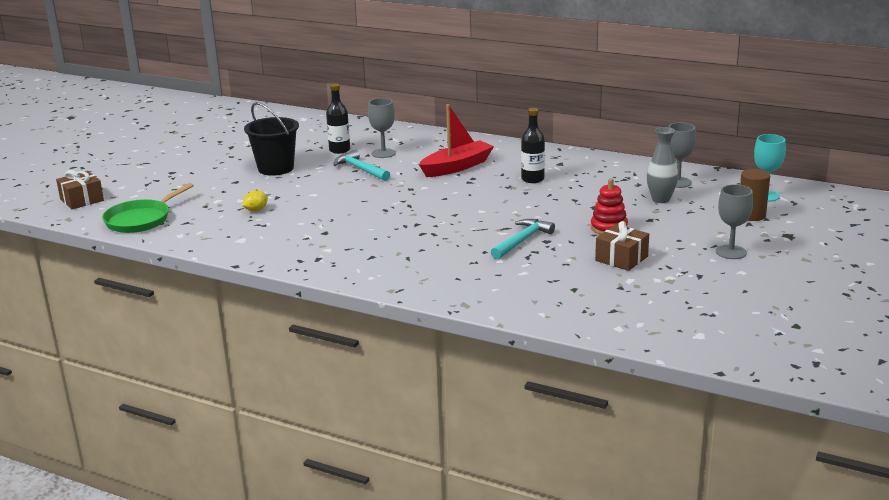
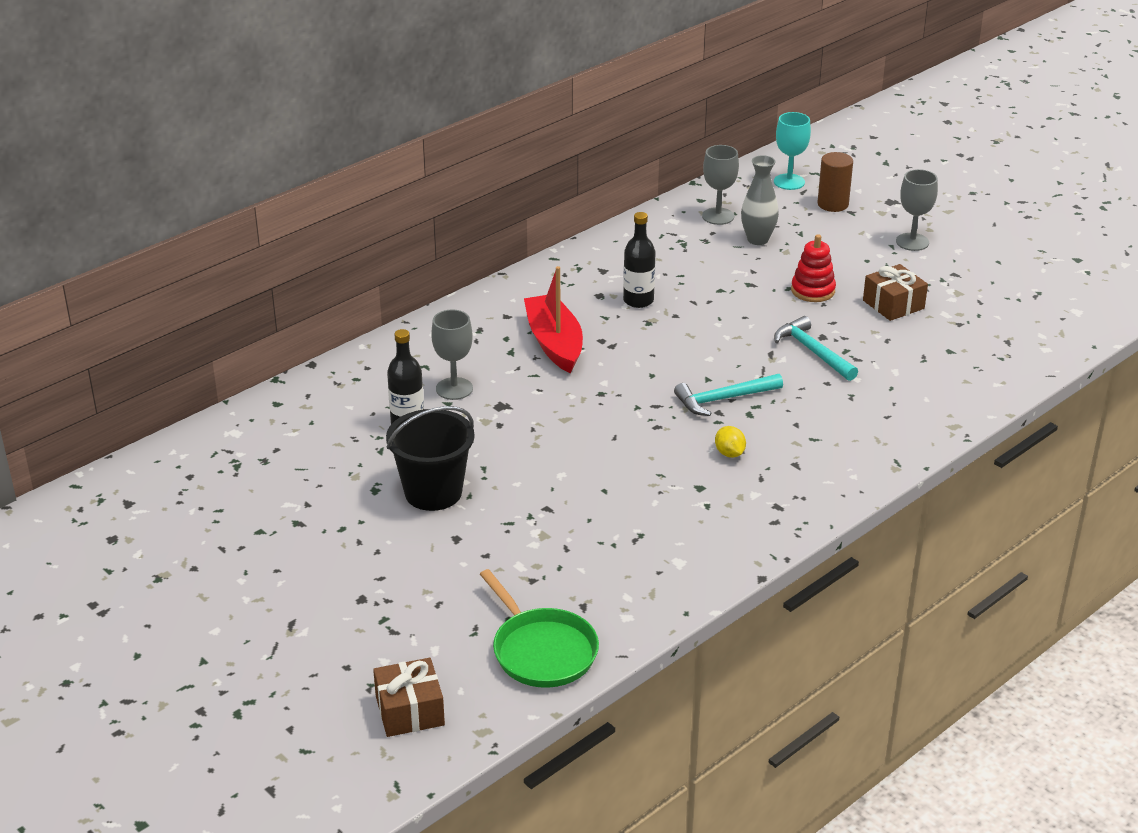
camera: 70 degrees left, 10 degrees up
yellow lemon [242,190,268,212] -> yellow lemon moved to [715,426,746,458]
turquoise hammer [333,150,390,181] -> turquoise hammer moved to [674,374,783,416]

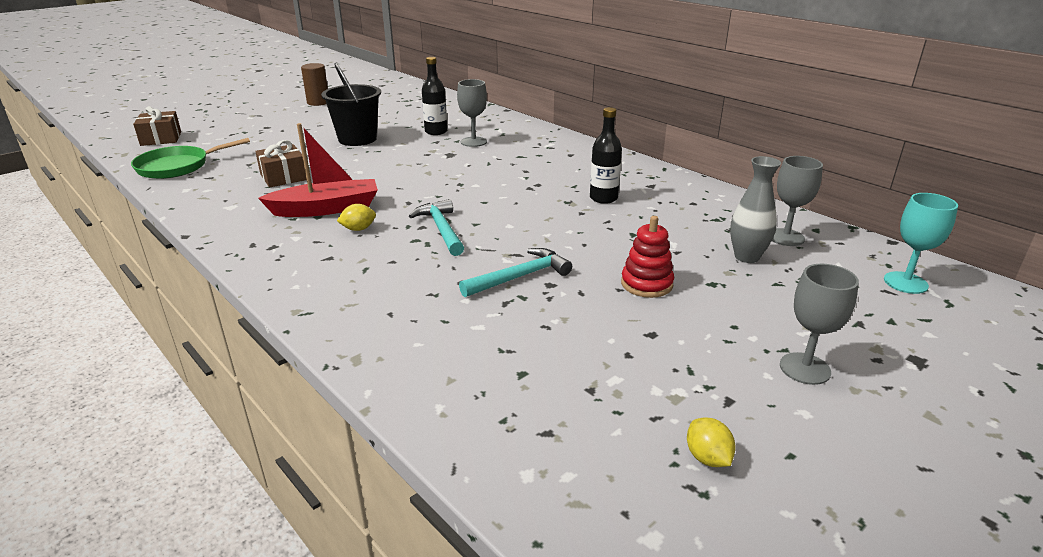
camera: 90 degrees right, 5 degrees down
red boat [524,266,583,373] -> red boat moved to [258,123,378,217]
brown cylinder [818,152,853,212] -> brown cylinder moved to [301,63,328,106]
brown gift [863,264,928,321] -> brown gift moved to [255,140,307,188]
none -> yellow lemon [687,417,736,467]

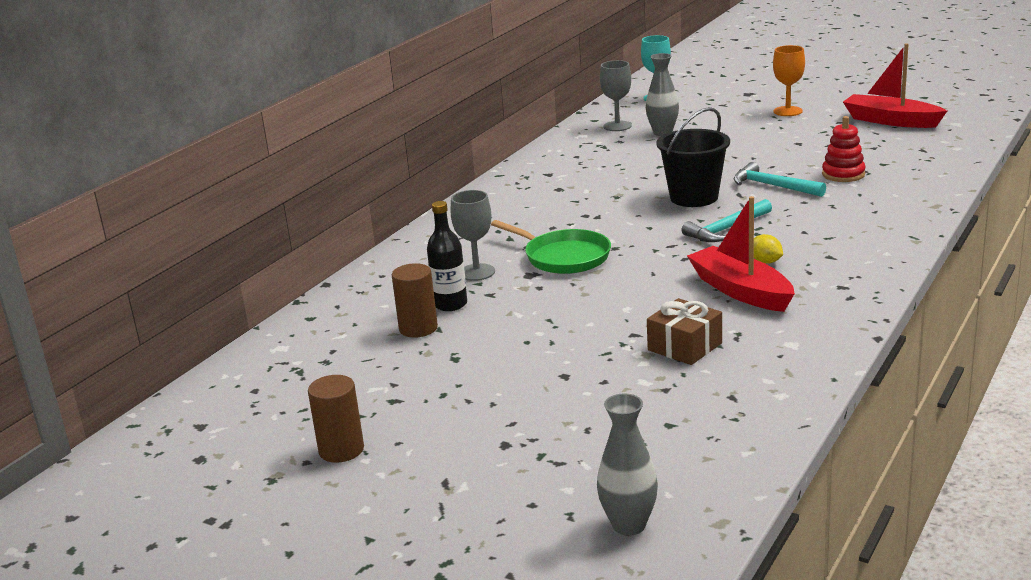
camera: 105 degrees left, 5 degrees down
green pan [131,138,250,179] -> green pan moved to [491,220,611,274]
brown gift [133,106,181,146] -> grey vase [597,393,658,536]
black bucket [321,63,381,146] -> black bucket moved to [656,107,730,207]
black bottle [590,107,622,204] -> none
red stacking toy [621,216,674,298] -> red stacking toy moved to [822,116,866,182]
yellow lemon [687,417,736,467] -> red boat [843,43,947,128]
grey goblet [780,264,859,385] -> orange goblet [773,45,805,116]
none -> brown cylinder [392,263,438,338]

